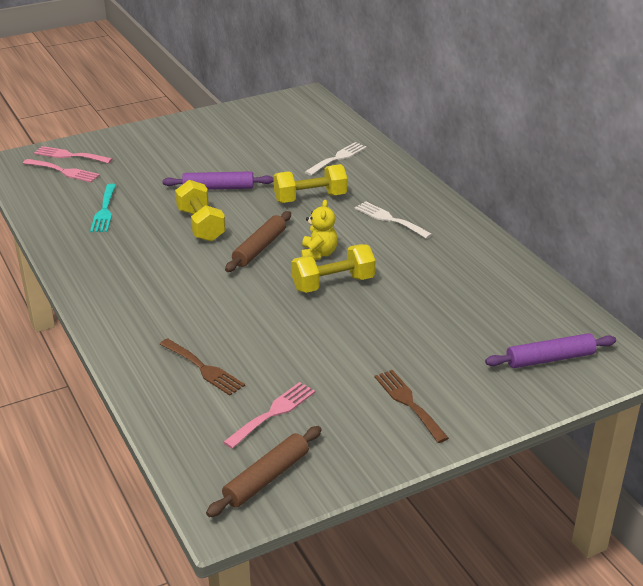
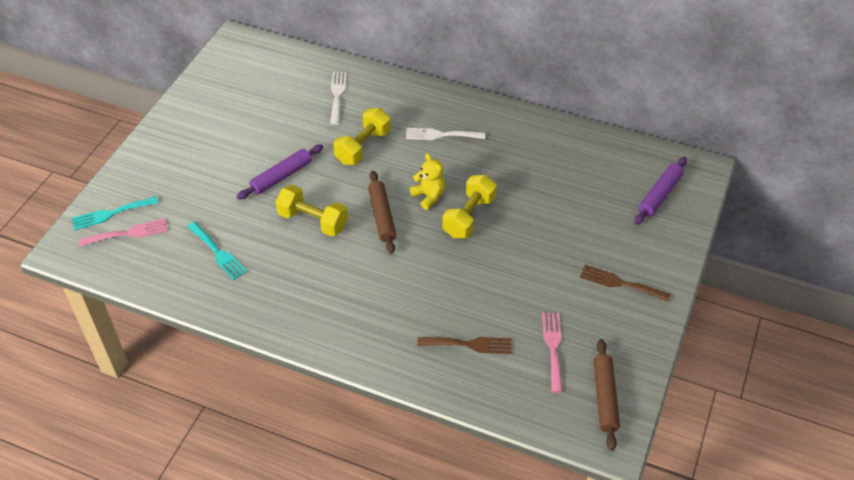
camera: 40 degrees left, 15 degrees up
pink fork [34,146,113,164] -> turquoise fork [72,196,158,230]

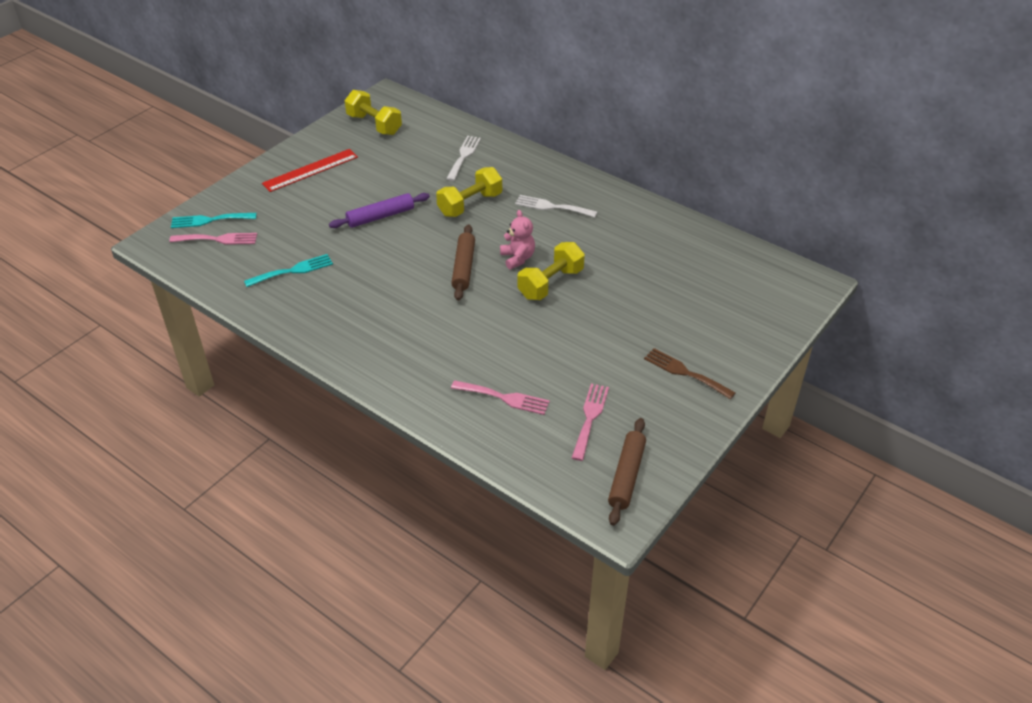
camera: 15 degrees right, 5 degrees down
turquoise fork [187,222,247,280] -> turquoise fork turned 90 degrees counterclockwise [244,254,333,287]
yellow dumbbell [276,185,348,237] -> yellow dumbbell moved to [345,90,402,135]
yellow teddy bear [410,153,445,210] -> pink teddy bear [500,210,535,270]
brown fork [417,337,512,354] -> pink fork [451,380,550,415]
purple rolling pin [634,157,687,225] -> none
none -> red ruler [262,149,358,192]

